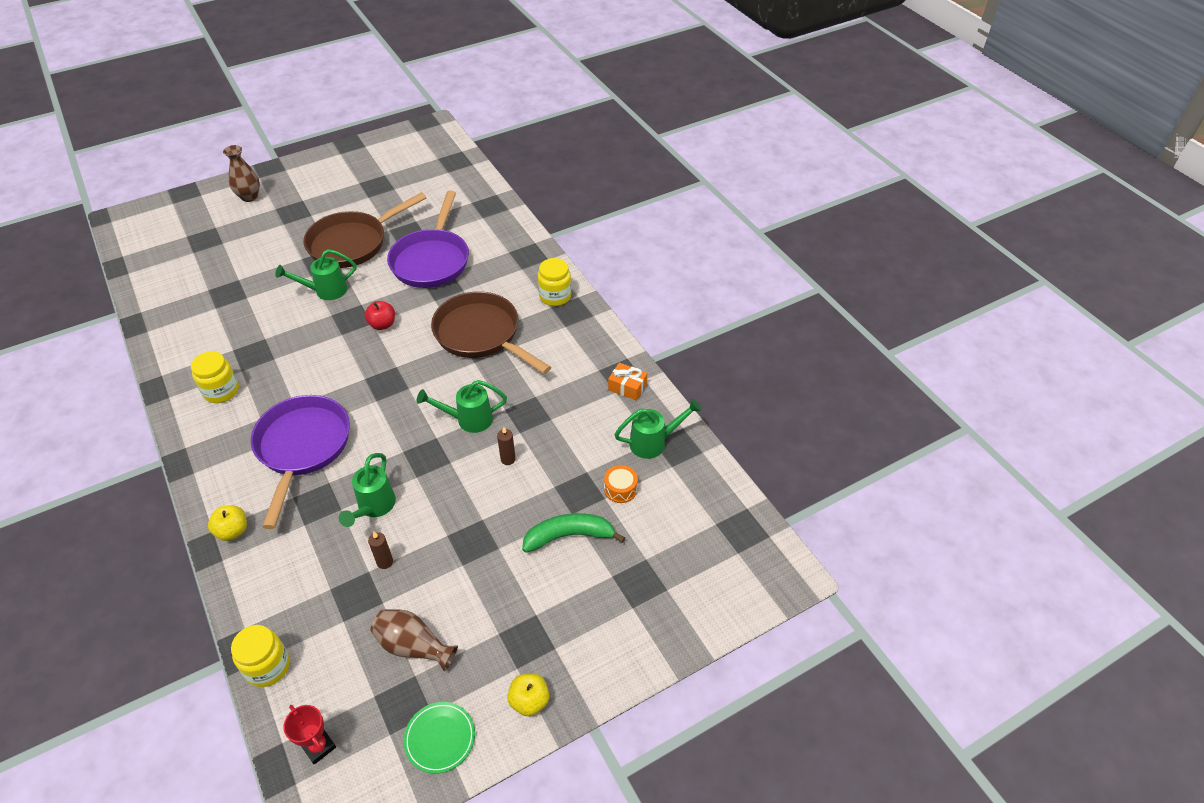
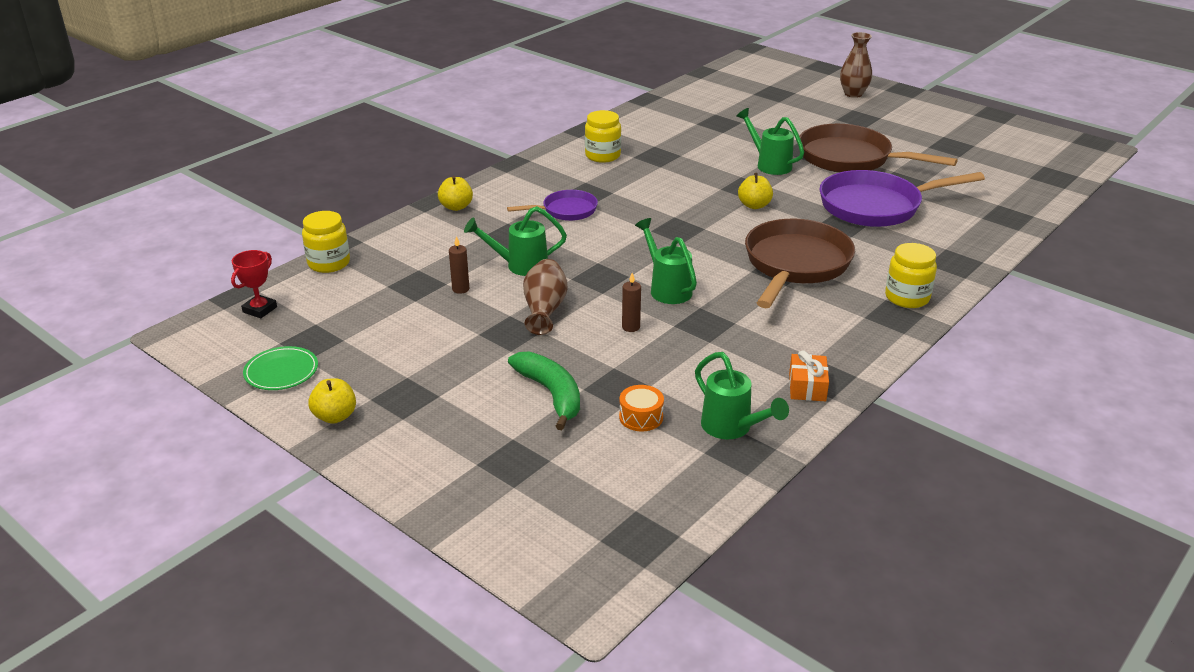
camera: 70 degrees right, 15 degrees down
purple pan [251,395,350,529] -> purple pan [507,190,598,221], size x0.54
red apple [364,301,395,330] -> yellow apple [738,173,773,209]
brown vase [370,609,458,671] -> brown vase moved to [523,259,568,335]

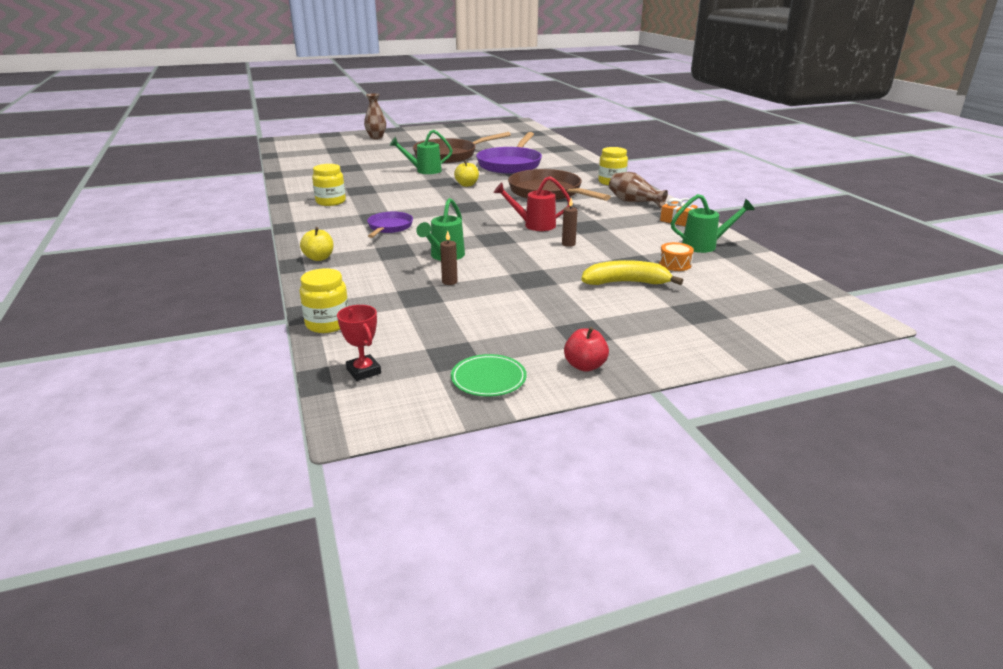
camera: 60 degrees left, 5 degrees down
yellow apple [308,378,356,424] -> red apple [564,327,609,372]
green banana [508,352,580,430] -> yellow banana [581,260,683,285]
brown vase [523,259,568,335] -> brown vase moved to [609,172,668,208]
green watering can [635,218,697,304] -> red watering can [494,176,570,231]

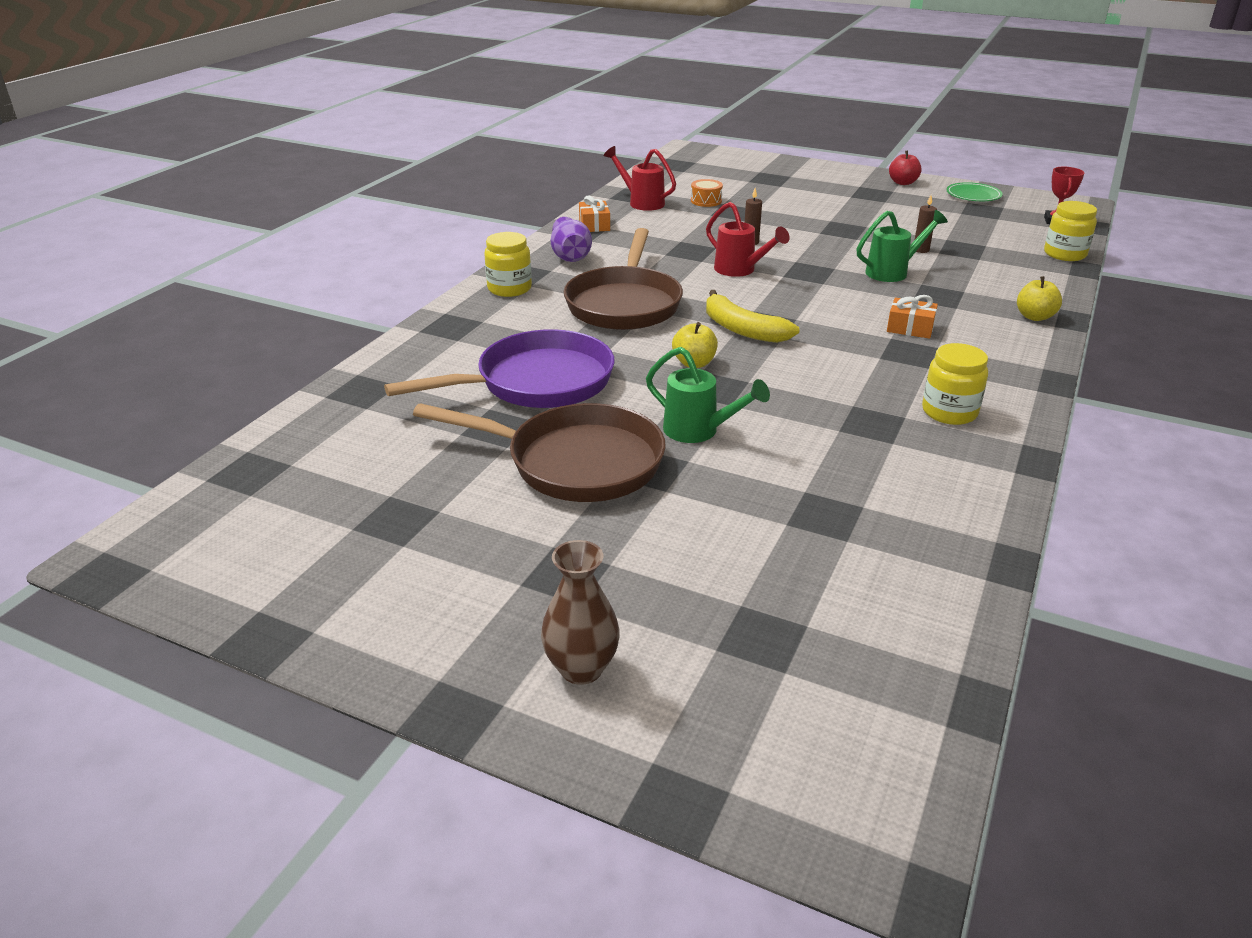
camera: 135 degrees left, 5 degrees up
purple pan [367,212,413,238] -> orange gift [887,295,938,339]
yellow banana [581,260,683,285] -> yellow banana moved to [706,290,799,343]
brown vase [609,172,668,208] -> purple vase [551,217,592,262]
green watering can [671,194,755,253] -> red watering can [604,146,676,211]

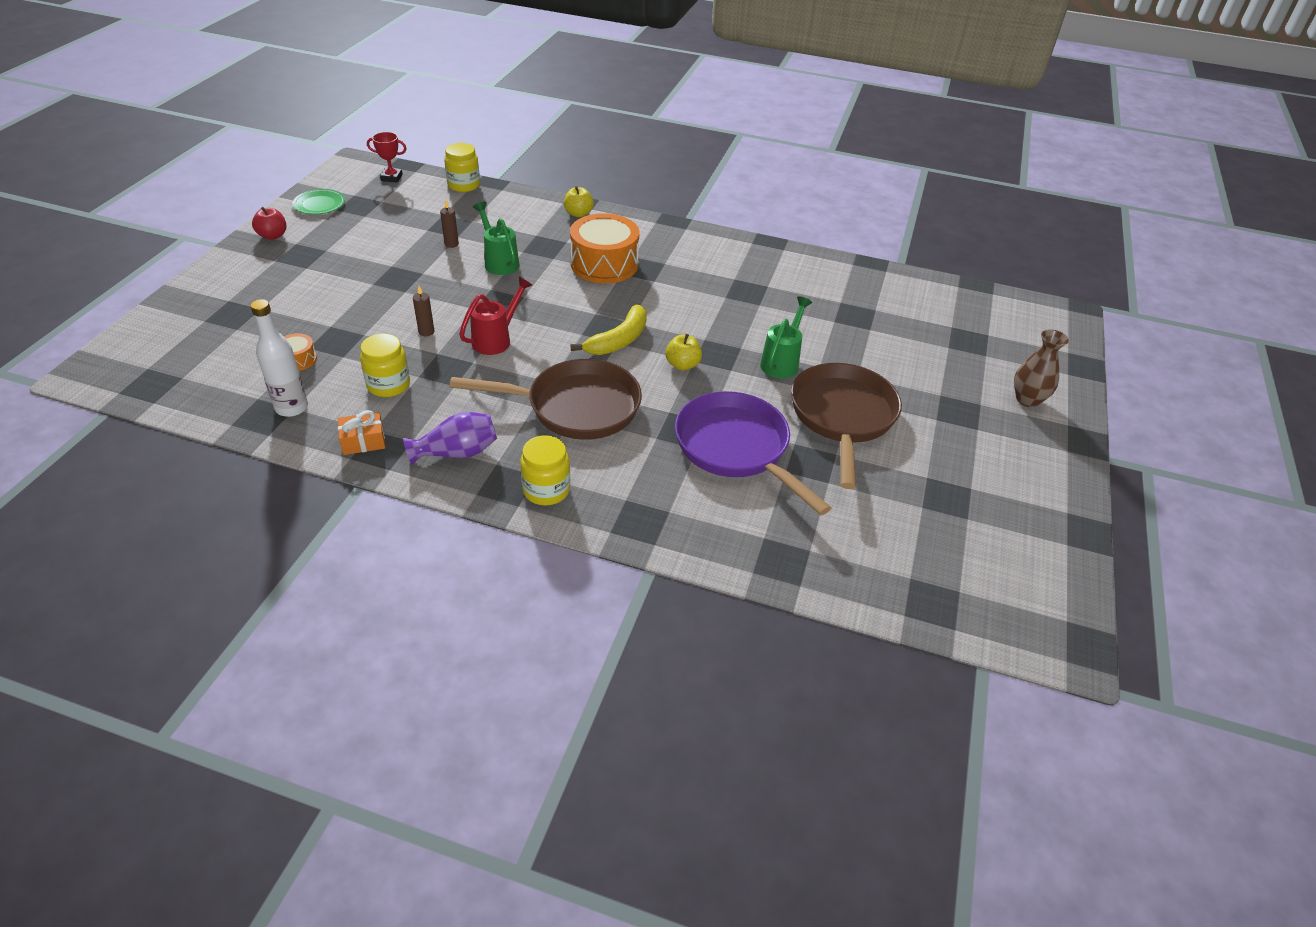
camera: 100 degrees left, 10 degrees up
red watering can [604,146,676,211] -> white bottle [250,299,308,417]
orange gift [887,295,938,339] -> orange drum [570,213,639,283]
yellow jar [922,343,988,425] -> yellow jar moved to [360,334,410,397]

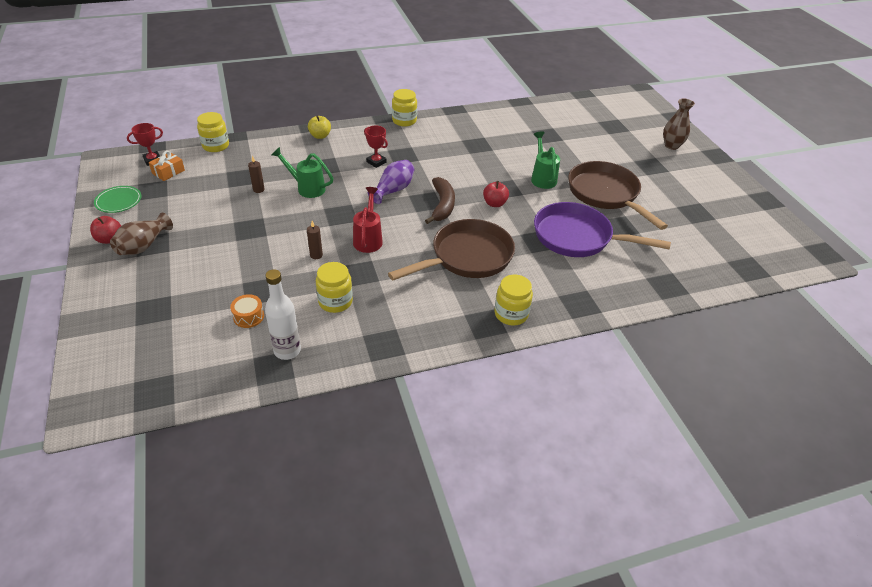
camera: 35 degrees left, 0 degrees up
orange gift [338,410,385,455] -> orange gift moved to [149,151,185,181]
purple vase [403,412,497,465] -> purple vase moved to [368,160,415,204]
orange drum [570,213,639,283] -> red trophy [364,126,388,168]
yellow banana [570,305,647,355] -> brown banana [425,177,455,224]
yellow apple [666,334,702,371] -> red apple [483,181,509,207]
none -> brown vase [110,213,173,255]
none -> yellow jar [392,89,417,127]

